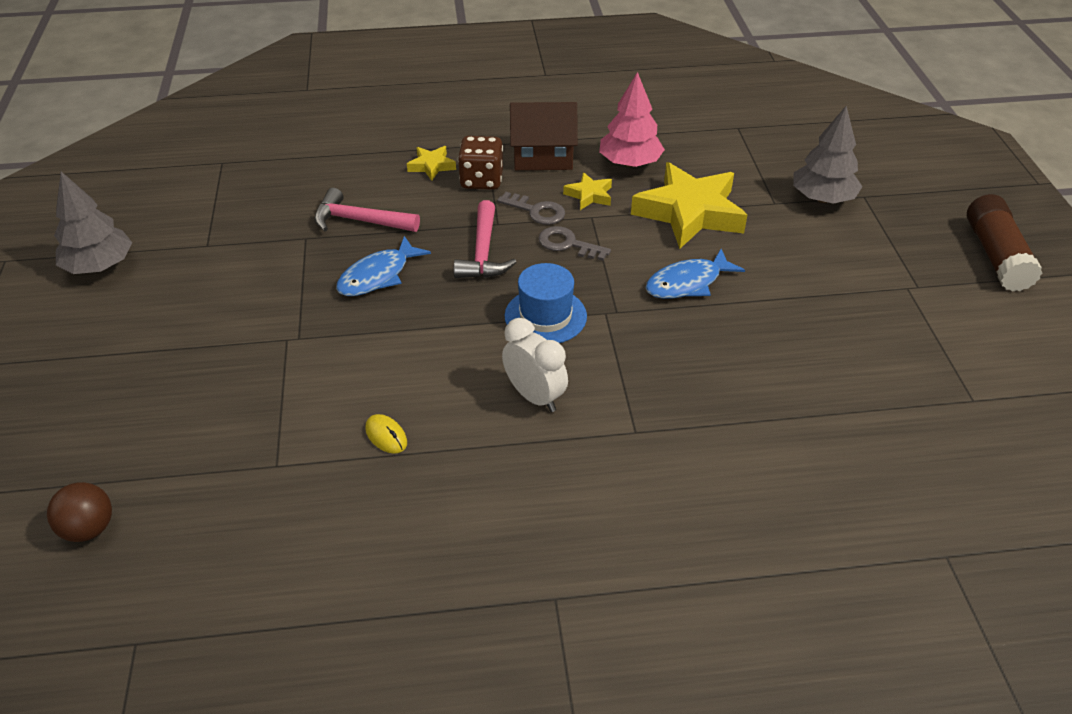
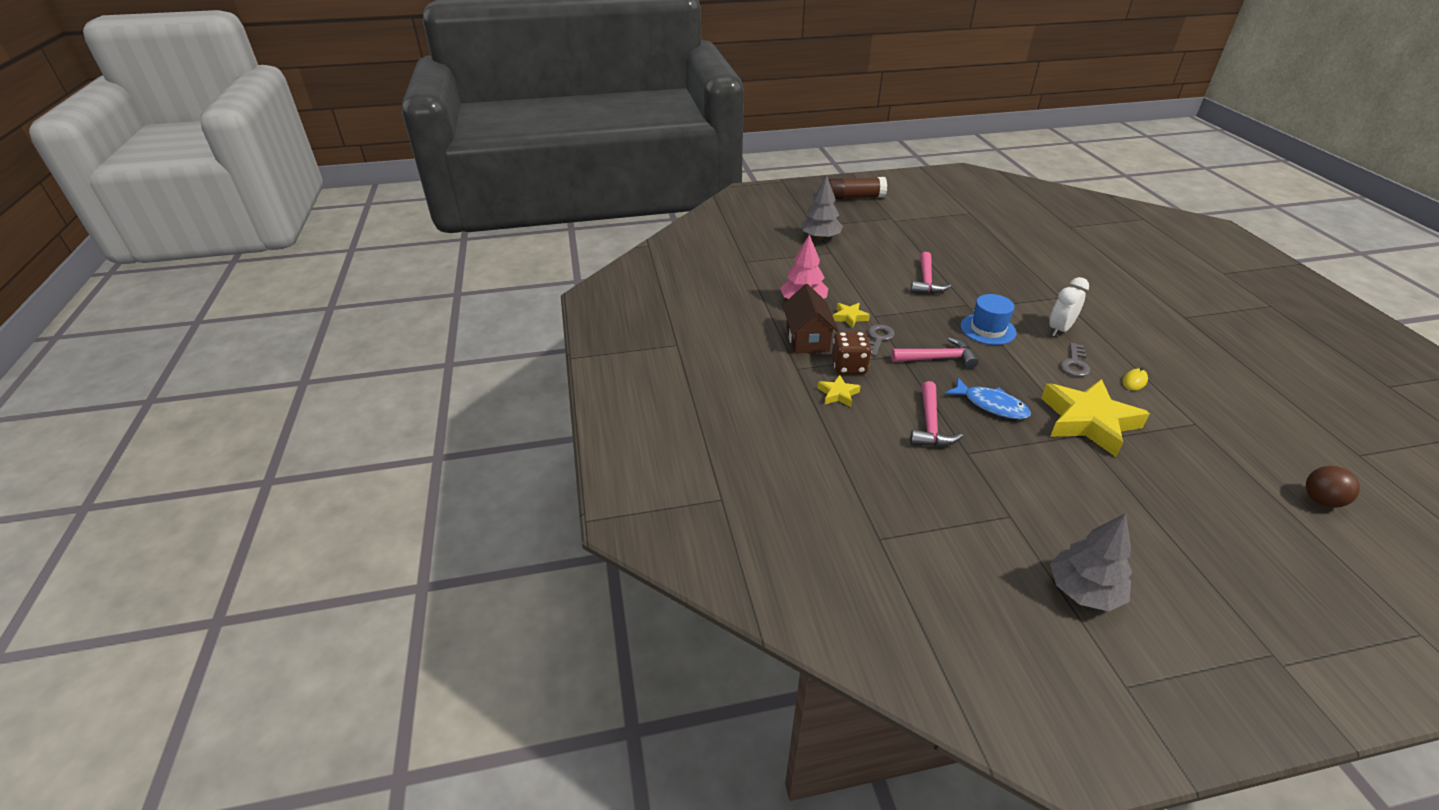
camera: 95 degrees left, 5 degrees down
grey key [538,226,611,261] -> grey key moved to [1060,343,1090,377]
yellow star [631,162,747,249] -> yellow star moved to [1041,379,1150,457]
blue fish [645,249,745,299] -> pink hammer [911,252,951,294]

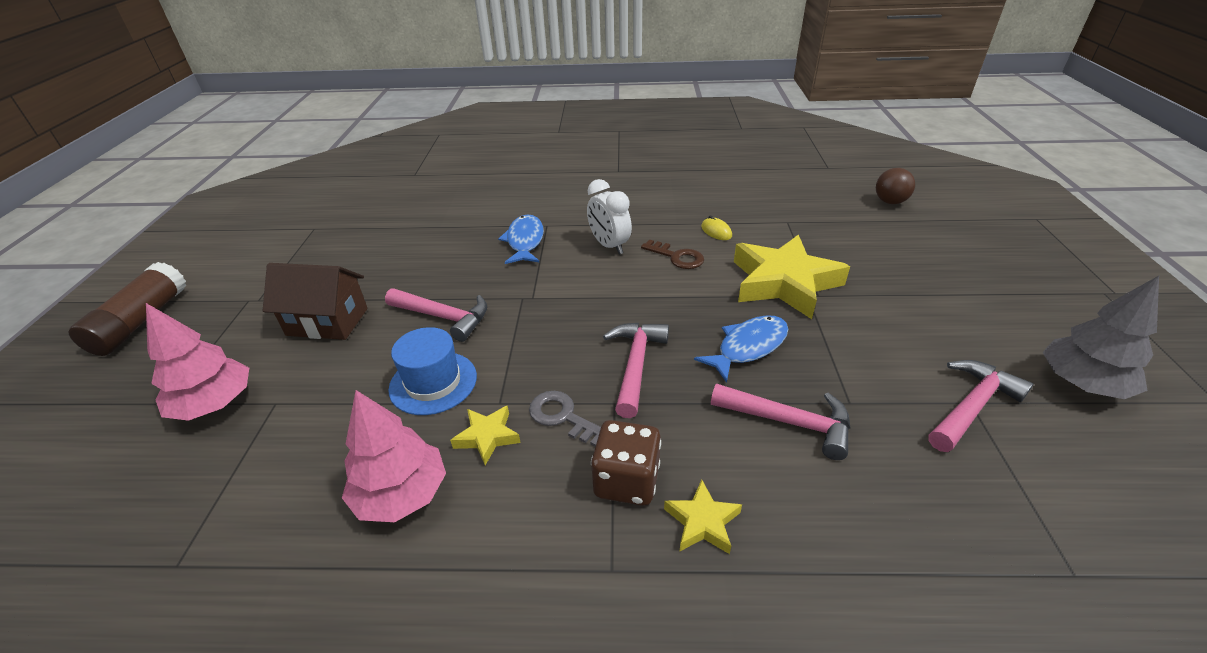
camera: 75 degrees left, 0 degrees up
brown house [782,284,839,354] -> brown house moved to [263,263,368,340]
grey tree [801,175,843,240] -> pink tree [146,303,249,421]
blue hat [960,294,1017,345] -> blue hat moved to [388,327,477,415]
grey key [1060,343,1090,377] -> brown key [641,239,704,269]
none -> blue fish [498,215,544,264]
none -> pink hammer [928,360,1033,452]

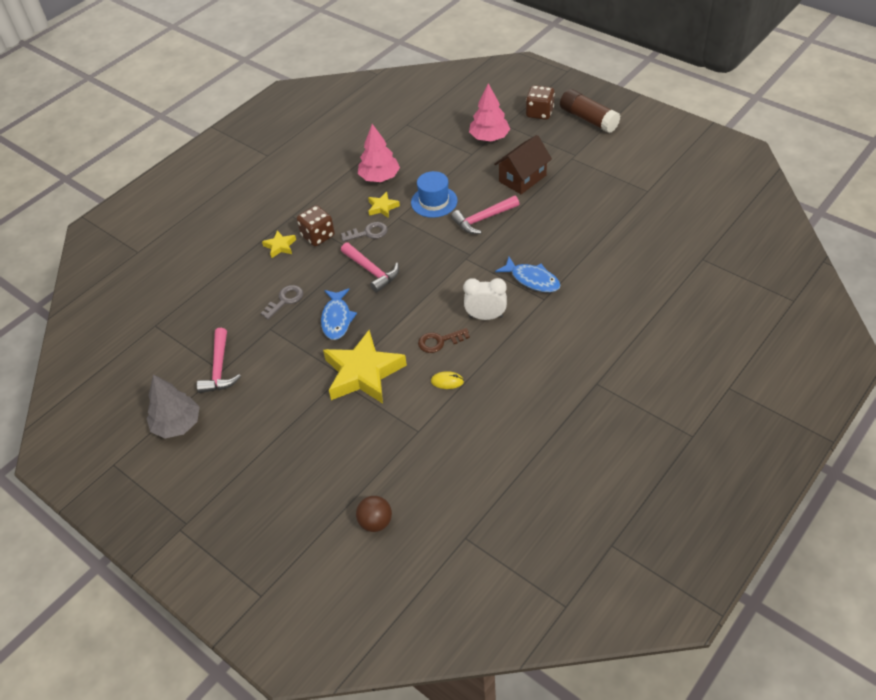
camera: 130 degrees right, 10 degrees up
pink hammer [711,384,850,460] -> grey key [261,285,303,320]
none -> brown dice [526,85,555,120]

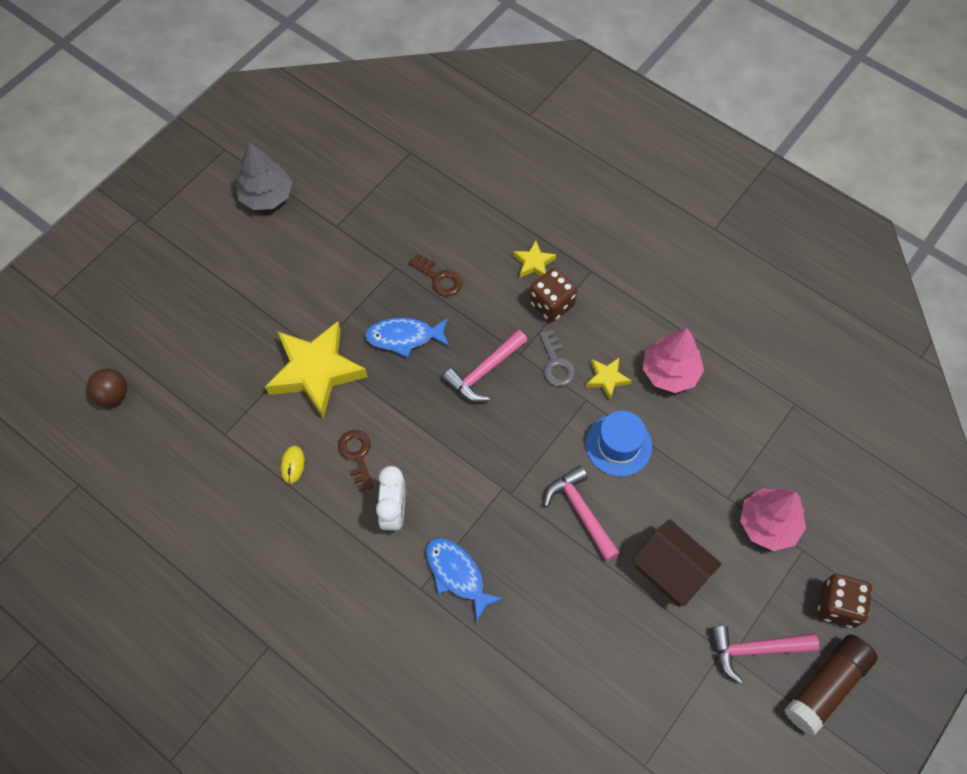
camera: 85 degrees right, 15 degrees up
pink hammer [197,328,241,393] -> pink hammer moved to [710,625,819,684]
grey key [261,285,303,320] -> brown key [408,254,463,296]
blue fish [495,257,561,292] -> blue fish turned 105 degrees clockwise [426,538,504,621]

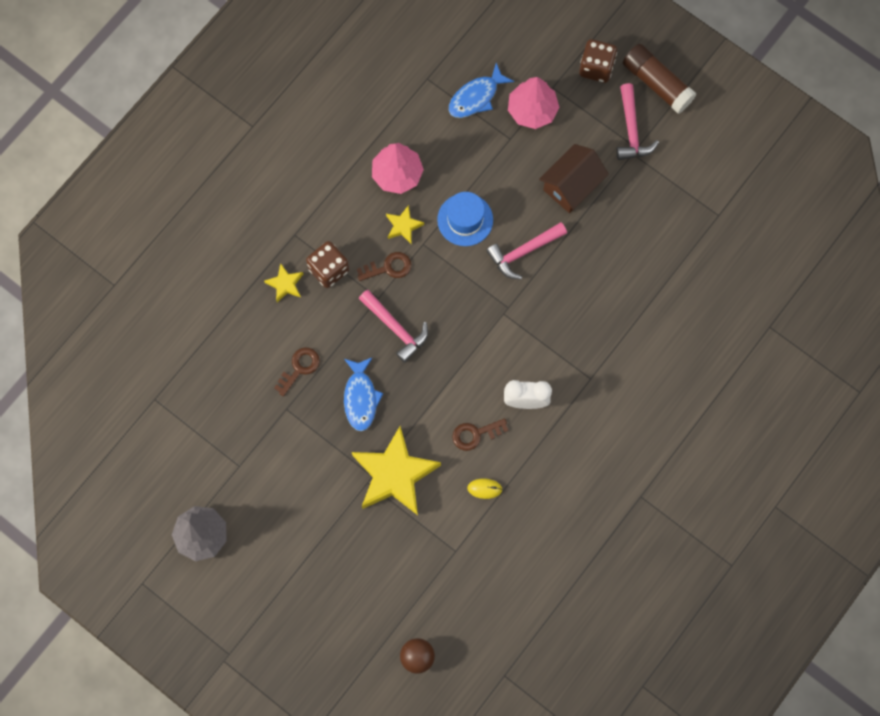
camera: 90 degrees left, 10 degrees up
blue fish [426,538,504,621] -> blue fish moved to [449,63,514,118]
grey key [539,330,575,387] -> brown key [357,252,411,281]

